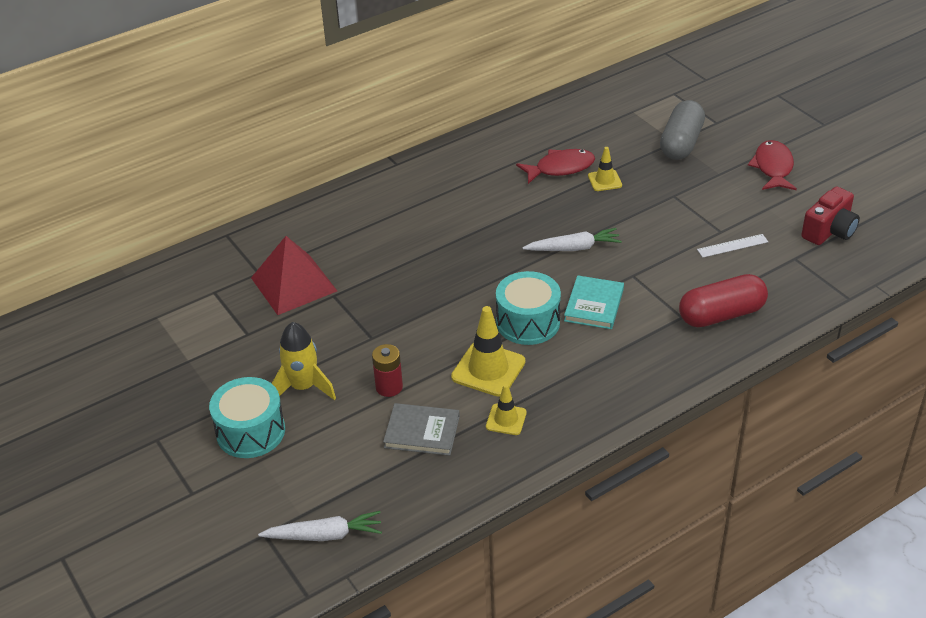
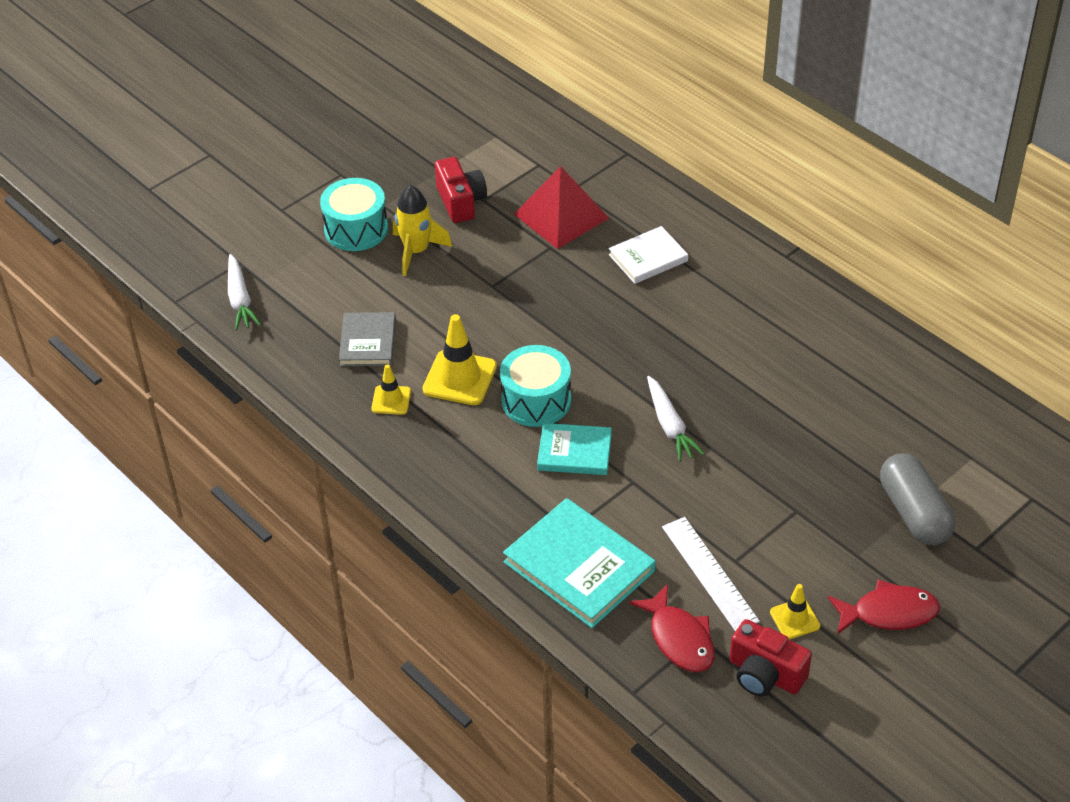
camera: 80 degrees right, 5 degrees up
red battery [372,344,403,397] -> none
red fish [516,149,595,184] -> red fish moved to [629,584,715,672]
yellow traffic cone [588,147,622,191] -> yellow traffic cone moved to [770,584,820,639]
grey capsule [660,100,705,160] -> grey capsule turned 60 degrees clockwise [880,453,955,545]
red capsule [679,274,768,327] -> turquoise book [503,498,655,628]
white ruler [697,234,768,258] -> white ruler [662,517,760,631], size x1.63
none -> red camera [435,157,487,223]
none -> white book [609,226,688,284]

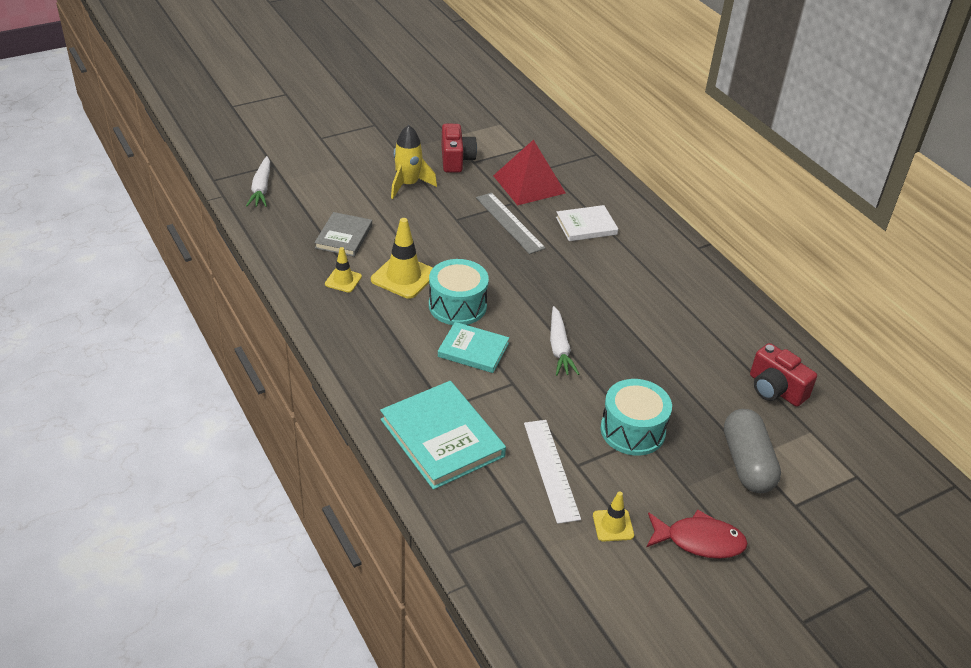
camera: 10 degrees right, 5 degrees down
turquoise drum [320,178,388,251] -> turquoise drum moved to [601,379,672,456]
red fish [629,584,715,672] -> none
red camera [729,619,812,697] -> red camera moved to [750,343,817,407]
none -> grey ruler [476,192,546,254]

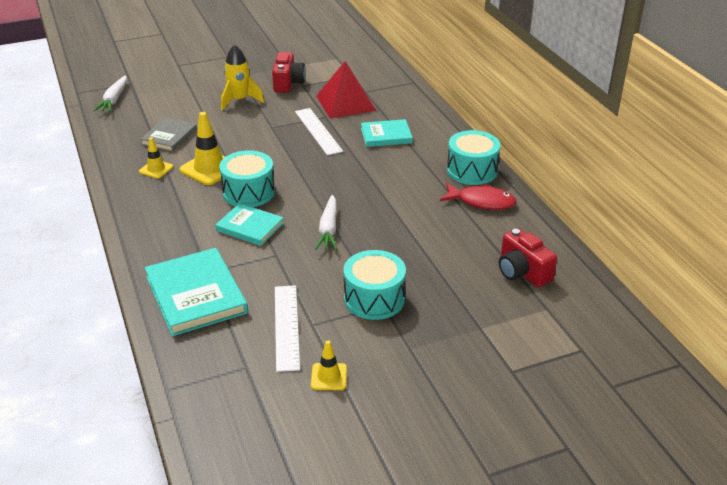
camera: 10 degrees right, 5 degrees down
grey ruler [476,192,546,254] -> white ruler [295,108,343,155]
white book [556,205,618,241] -> turquoise book [361,119,413,147]
red fish [647,509,748,559] -> red fish moved to [440,183,516,210]
grey capsule [724,409,781,493] -> none
none -> turquoise drum [447,130,501,185]

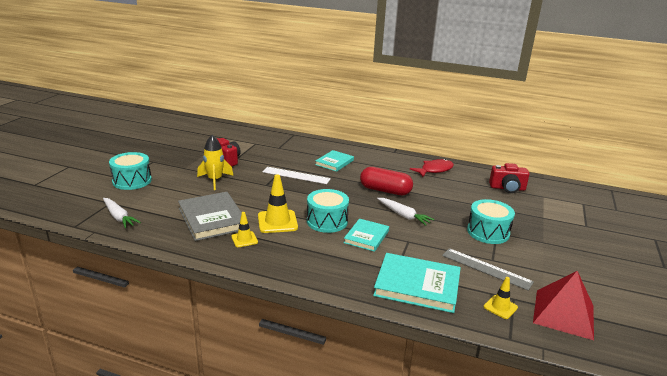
camera: 50 degrees left, 10 degrees down
grey book [140,117,197,152] -> grey book [178,192,242,241], size x1.64
turquoise book [216,203,284,246] -> turquoise book turned 45 degrees counterclockwise [344,219,389,252]
white ruler [275,285,300,372] -> grey ruler [442,248,534,291]
yellow traffic cone [311,340,347,390] -> yellow traffic cone moved to [484,277,518,319]
red pyramid [316,61,376,118] -> red pyramid moved to [533,271,594,340]
turquoise drum [447,130,501,185] -> turquoise drum moved to [109,152,152,190]
none -> red capsule [360,167,413,195]

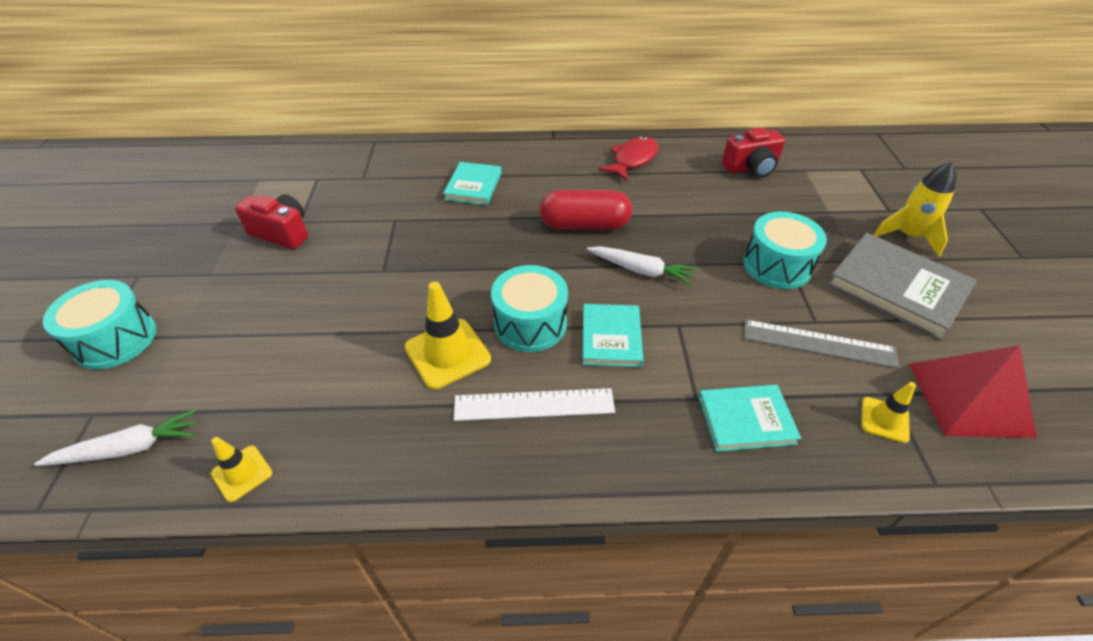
camera: 20 degrees left, 20 degrees up
white carrot [103,198,141,228] -> white carrot turned 45 degrees counterclockwise [34,409,196,466]
grey book [178,192,242,241] -> grey book moved to [827,233,977,340]
yellow rocket [197,135,233,190] -> yellow rocket moved to [874,162,957,257]
yellow traffic cone [231,212,258,247] -> yellow traffic cone moved to [211,437,272,502]
white ruler [262,167,331,184] -> white ruler moved to [454,388,615,421]
turquoise book [373,253,461,313] -> turquoise book [699,385,801,452], size x0.61

